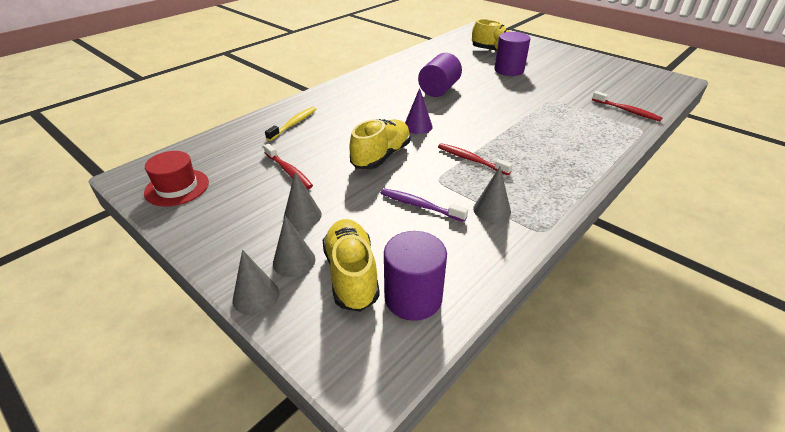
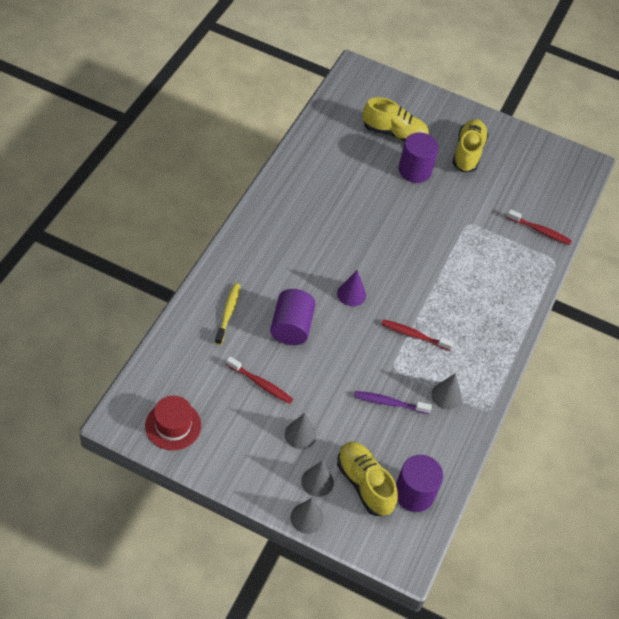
camera: 25 degrees left, 15 degrees up
yellow shoe [349,119,411,169] -> yellow shoe moved to [453,119,489,172]
purple cylinder [418,53,462,97] -> purple cylinder moved to [270,289,316,345]

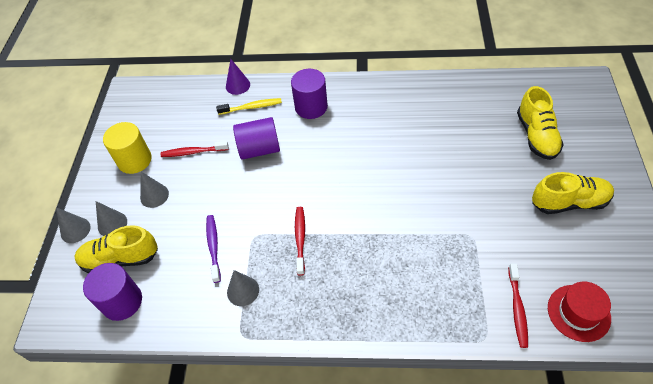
camera: 80 degrees right, 0 degrees up
red hat [145,396,201,450] -> red hat moved to [548,282,611,342]
red toothbrush [226,356,293,404] -> red toothbrush turned 75 degrees clockwise [161,141,229,157]
purple cone [337,270,366,306] -> purple cone moved to [226,59,250,95]
yellow shoe [337,442,398,516] -> yellow shoe turned 135 degrees counterclockwise [74,225,158,273]
purple cylinder [399,132,439,183] -> purple cylinder moved to [291,69,328,119]
none -> yellow cylinder [103,122,152,174]

